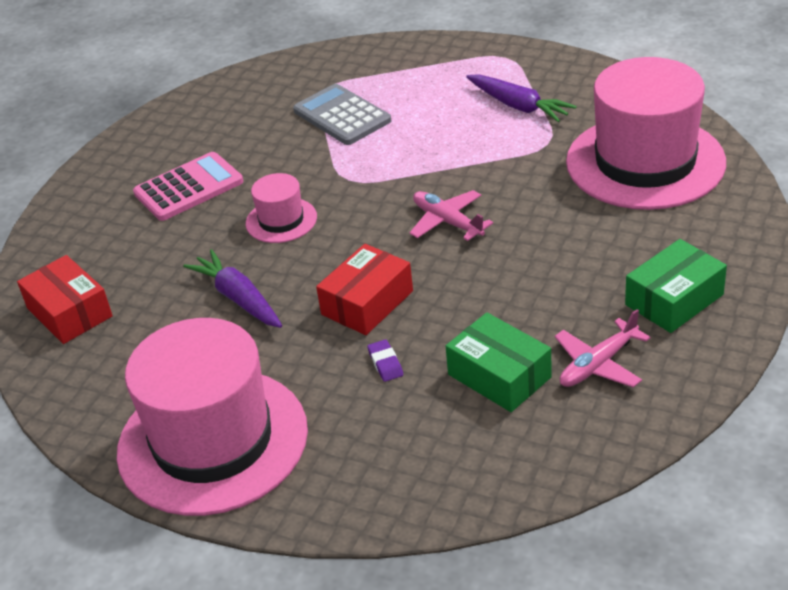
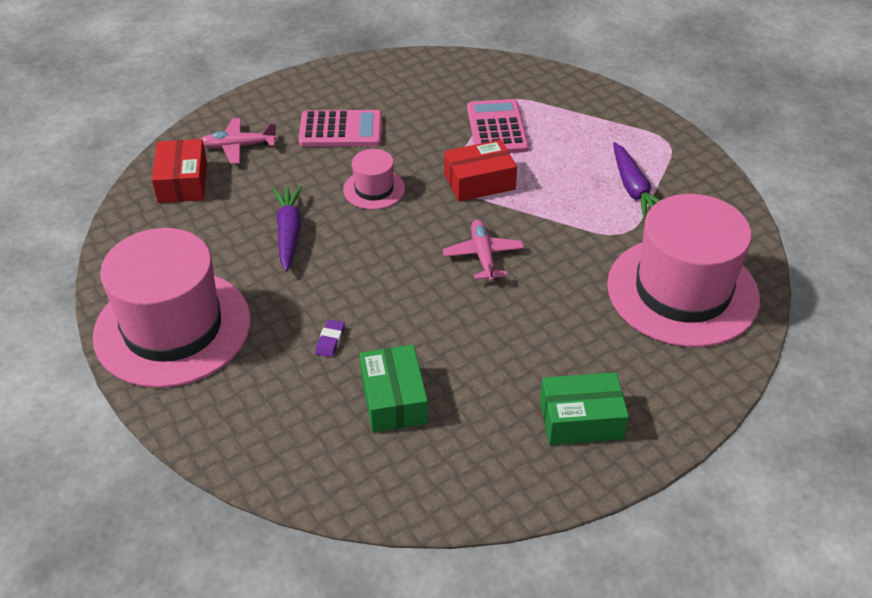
camera: 30 degrees right, 5 degrees up
grey calculator [293,84,391,145] -> pink calculator [467,99,529,153]
red box [316,244,413,335] -> red box moved to [444,140,517,202]
pink plane [555,309,651,387] -> pink plane moved to [200,118,278,164]

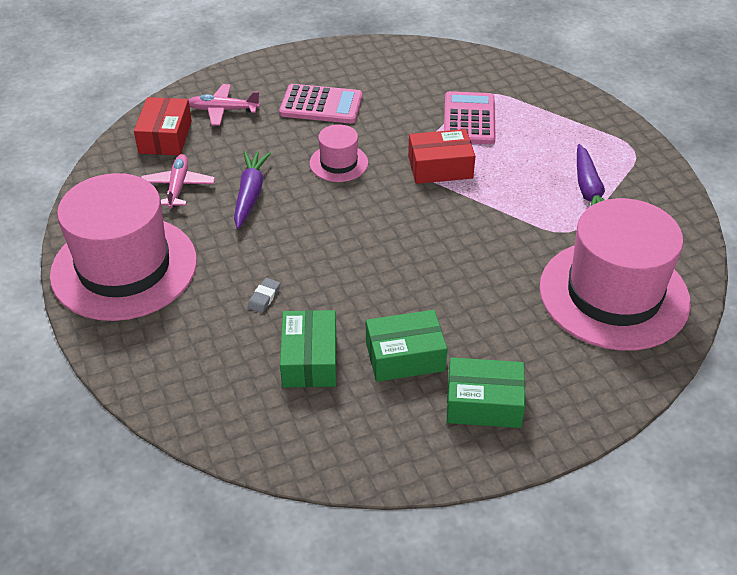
camera: 10 degrees right, 0 degrees up
purple eraser [315,319,345,357] -> grey eraser [247,278,280,313]
pink plane [443,219,524,282] -> pink plane moved to [141,154,215,209]
none -> green box [366,310,447,382]

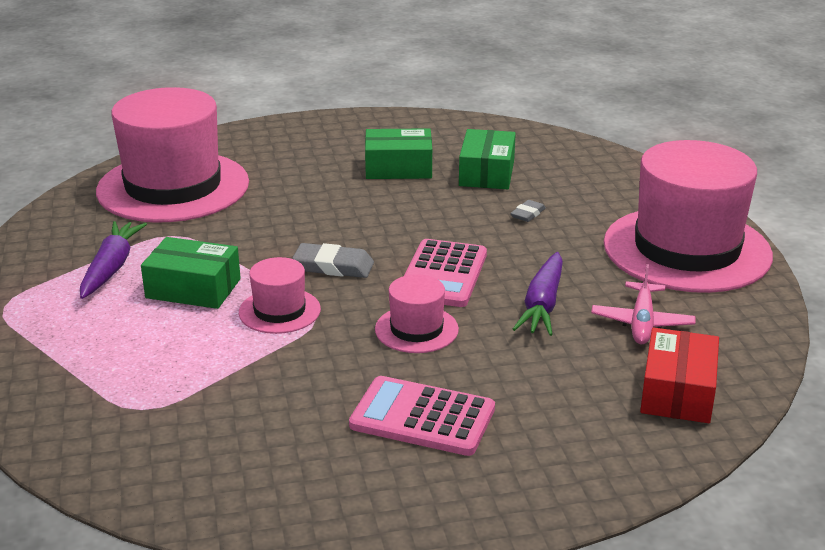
camera: 170 degrees left, 15 degrees down
pink plane [189,84,260,126] -> none
red box [408,129,475,184] -> pink hat [239,257,321,334]
pink calculator [444,91,496,144] -> pink calculator moved to [404,239,487,307]
green box [447,357,526,428] -> green box moved to [141,237,241,309]
none -> grey eraser [292,243,374,278]

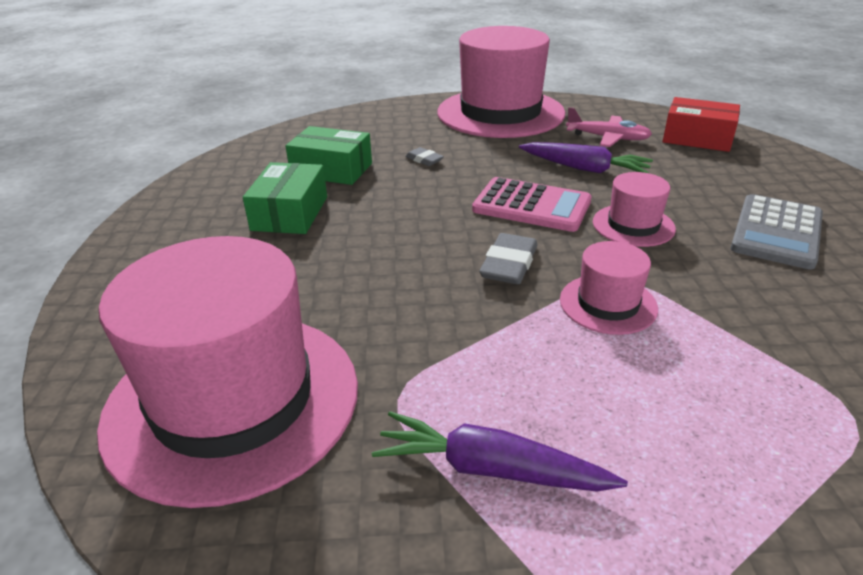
camera: 80 degrees left, 5 degrees up
green box [141,237,241,309] -> none
pink calculator [349,376,495,456] -> grey calculator [730,194,823,270]

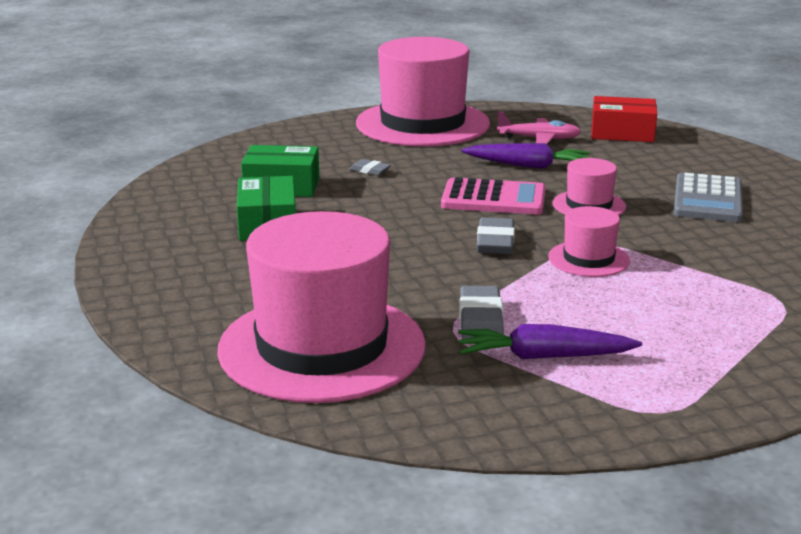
camera: 15 degrees left, 10 degrees down
none -> grey eraser [460,286,504,339]

